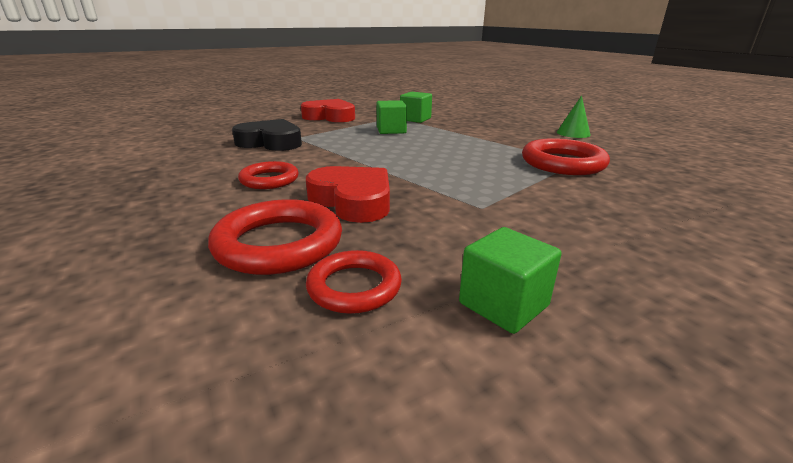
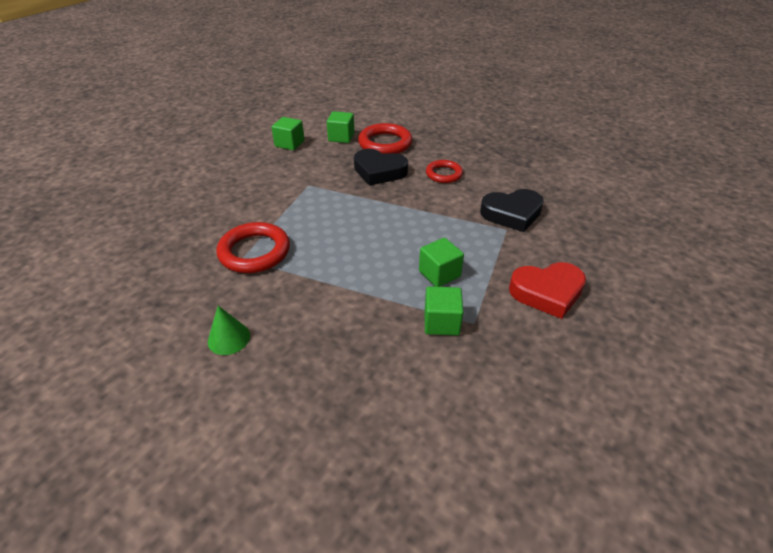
camera: 155 degrees right, 15 degrees up
red heart [306,166,390,223] -> black heart [354,149,408,185]
red ring [306,250,402,314] -> green cube [327,111,354,143]

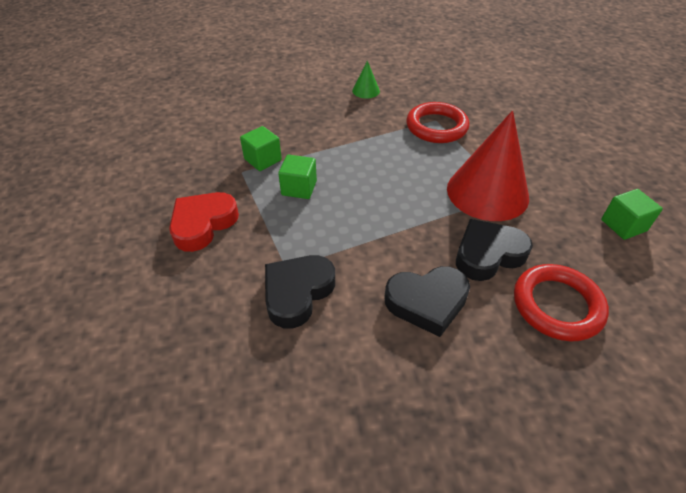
camera: 135 degrees right, 5 degrees up
green cube [327,111,354,143] -> none
red ring [426,160,463,183] -> black heart [385,266,470,337]
none -> red cone [447,110,529,221]

